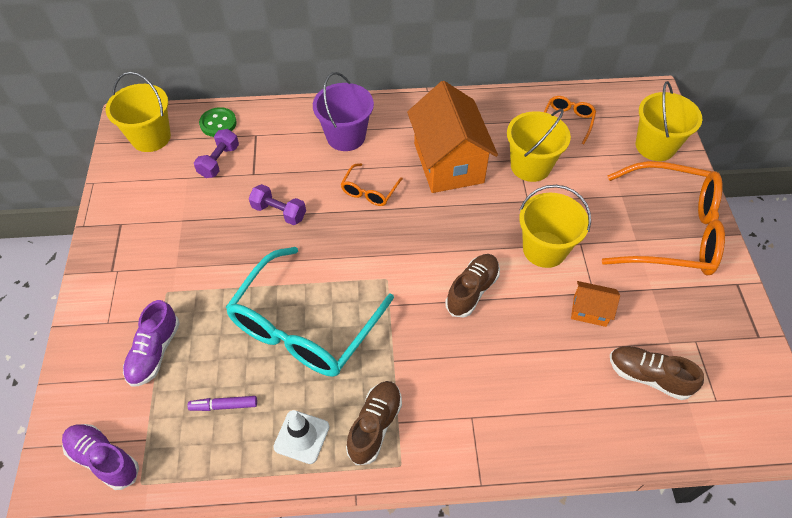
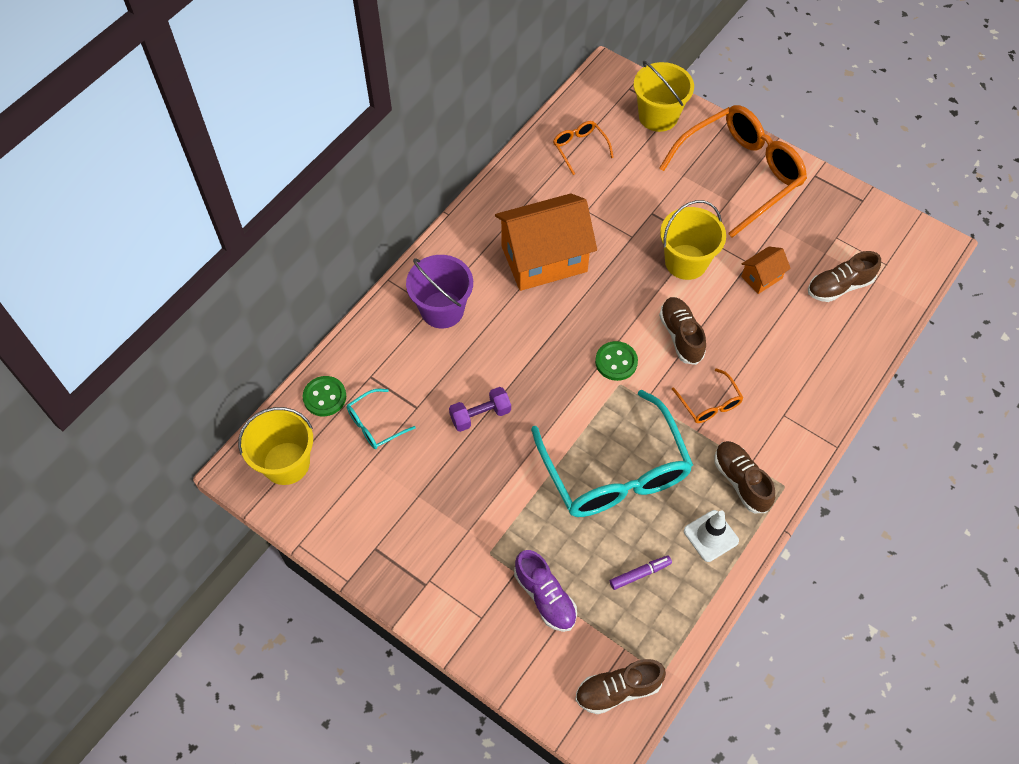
camera: 50 degrees left, 5 degrees up
purple shoe [62,424,139,490] -> brown shoe [575,659,666,714]
purple marker [187,396,257,411] -> purple marker turned 150 degrees counterclockwise [610,555,672,590]
purple dumbbell [194,129,239,178] -> turquoise glasses [347,389,416,449]
orange glasses [341,163,403,206] -> orange glasses moved to [672,368,744,423]
orange house [407,81,498,193] -> orange house turned 45 degrees counterclockwise [495,193,597,291]
yellow bucket [507,109,571,182] -> none
none -> green button [595,341,638,381]

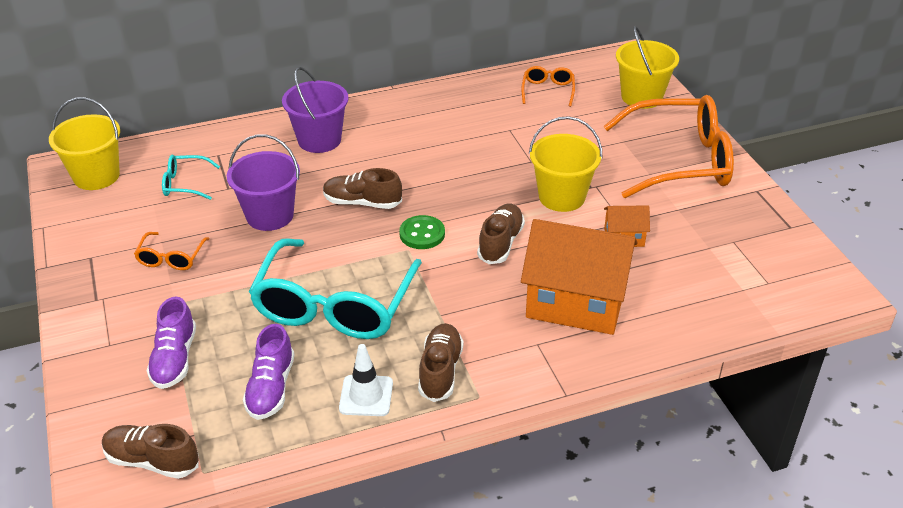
camera: 35 degrees right, 20 degrees down
green button [303,376,346,416] -> none
purple dumbbell [449,387,511,432] -> purple bucket [227,134,300,231]
orange house [495,193,597,291] -> orange house moved to [521,219,637,335]
purple marker [610,555,672,590] -> purple shoe [243,324,295,420]
orange glasses [672,368,744,423] -> orange glasses moved to [134,232,210,270]
brown shoe [808,251,881,302] -> brown shoe moved to [323,168,402,209]

